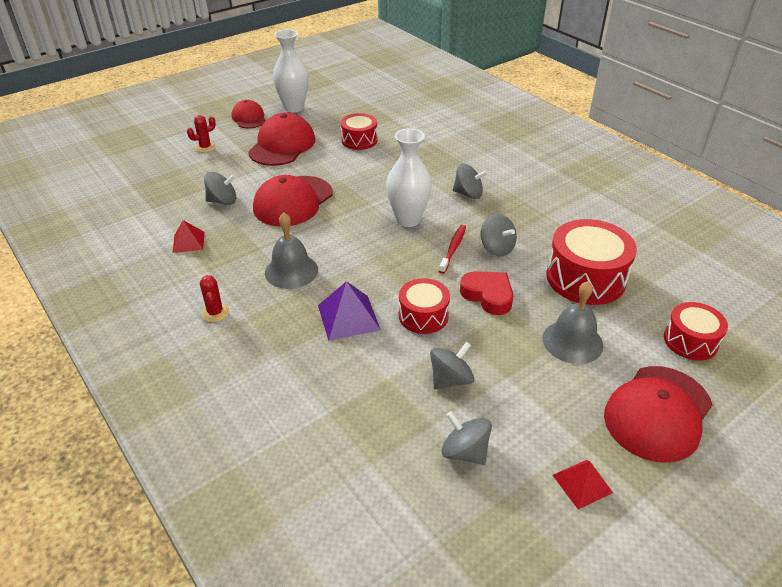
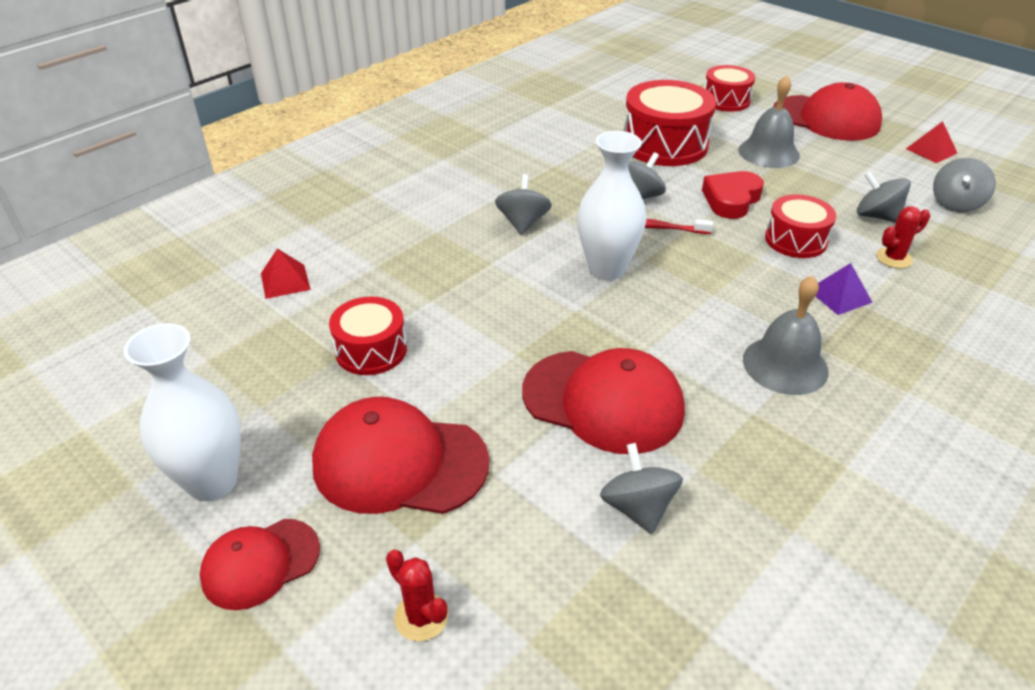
camera: 100 degrees left, 0 degrees up
red pyramid [173,220,204,253] -> red pyramid moved to [261,249,311,299]
red cactus [200,275,229,322] -> red cactus moved to [876,206,930,268]
purple pyramid [318,281,381,341] -> purple pyramid [815,263,873,315], size x0.65

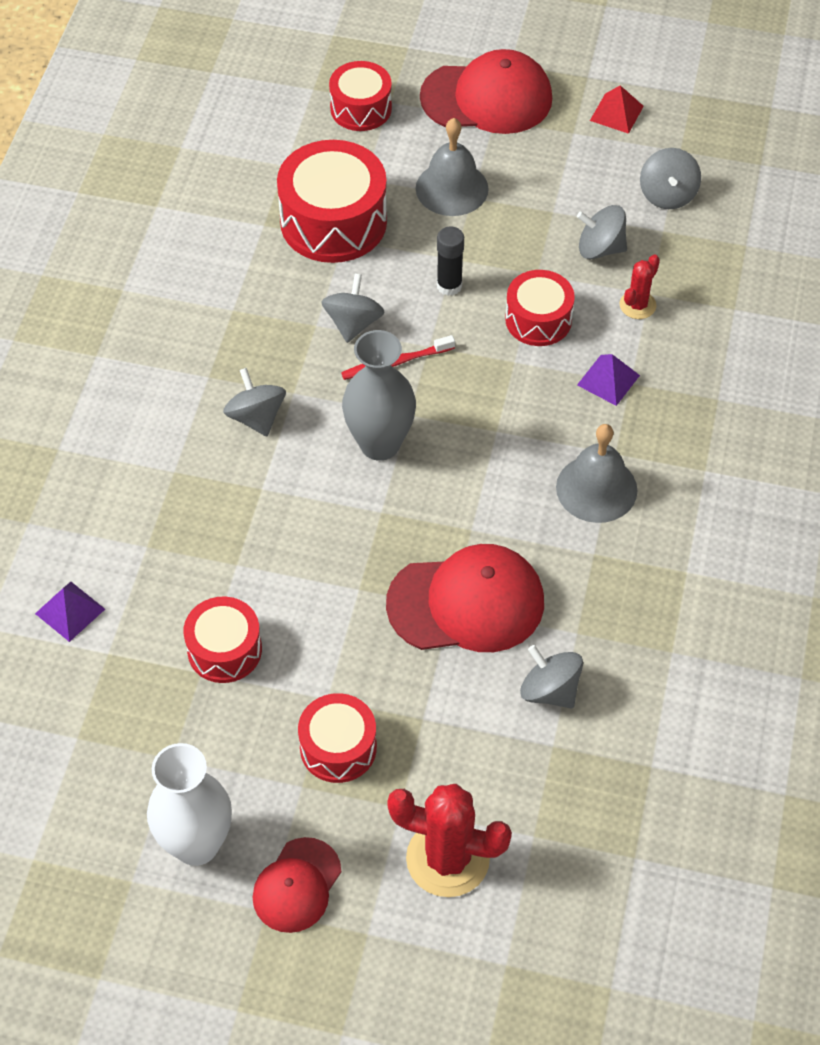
camera: 30 degrees left, 15 degrees up
red pyramid [261,249,311,299] -> purple pyramid [35,582,105,642]
red cap [312,397,489,514] -> red drum [298,693,377,783]
red cactus [386,549,448,641] -> red cactus [387,784,512,897], size x1.89
white vase [577,131,646,280] -> grey vase [342,330,416,461]
red heart [702,171,764,219] -> black glue stick [437,227,464,296]

